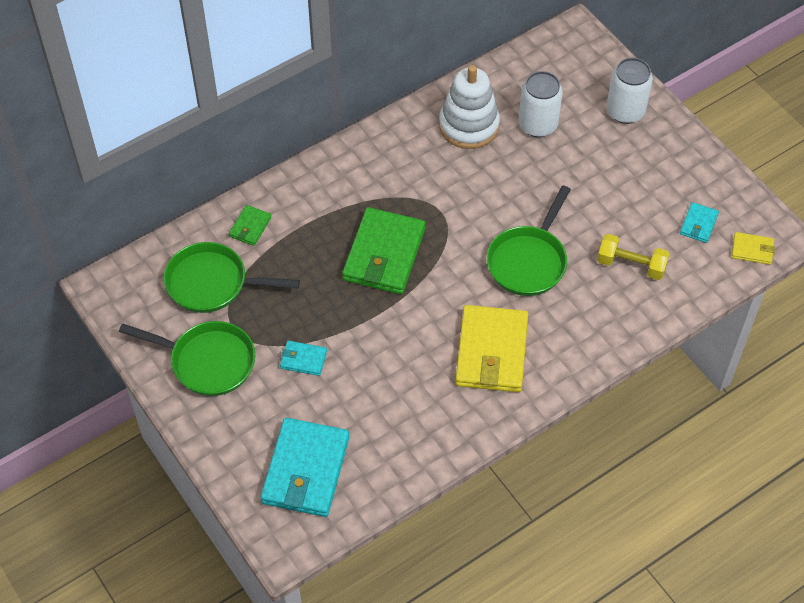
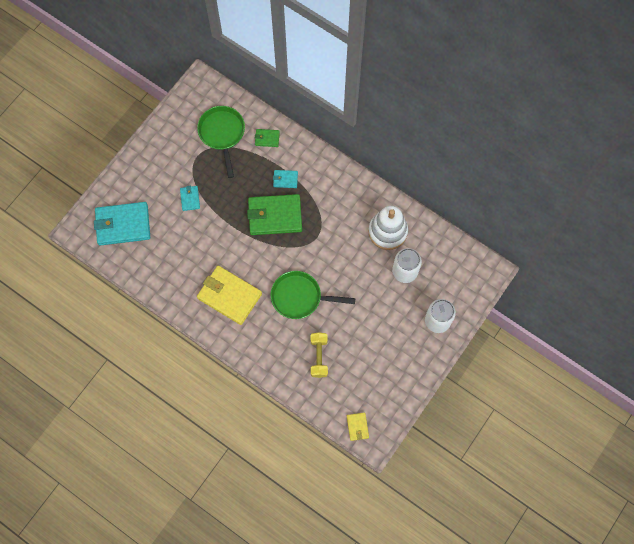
camera: 70 degrees right, 15 degrees up
green pan [119,321,255,396] -> none
yellow wallet [455,305,528,392] -> yellow wallet turned 45 degrees clockwise [197,266,262,325]
turquoise wallet [680,202,719,243] -> turquoise wallet moved to [273,170,298,188]

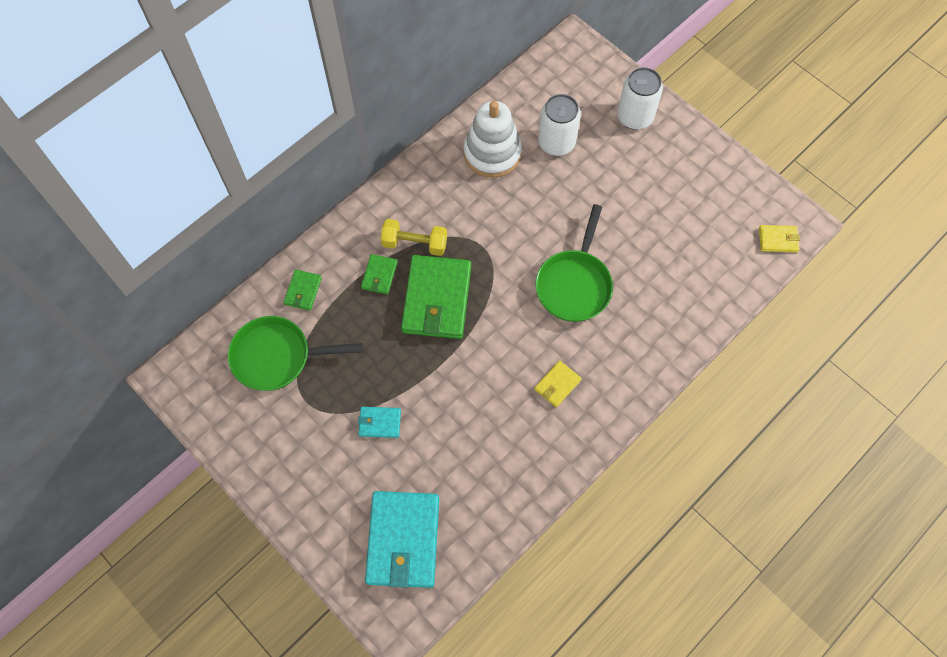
camera: 80 degrees left, 5 degrees down
yellow wallet [197,266,262,325] -> yellow wallet [535,360,582,407], size x0.46
turquoise wallet [273,170,298,188] -> green wallet [361,254,397,294]
yellow dumbbell [311,332,328,378] -> yellow dumbbell moved to [381,219,447,256]

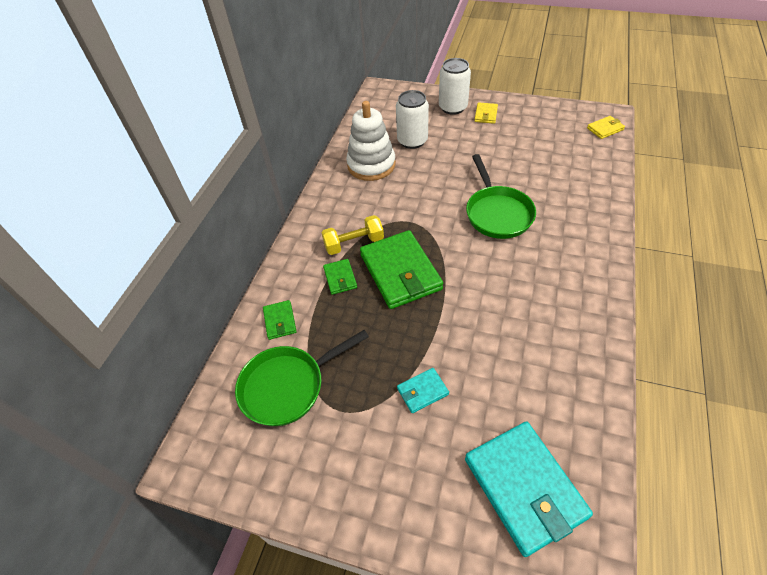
camera: 25 degrees left, 15 degrees down
yellow wallet [535,360,582,407] -> yellow wallet moved to [474,102,498,124]

